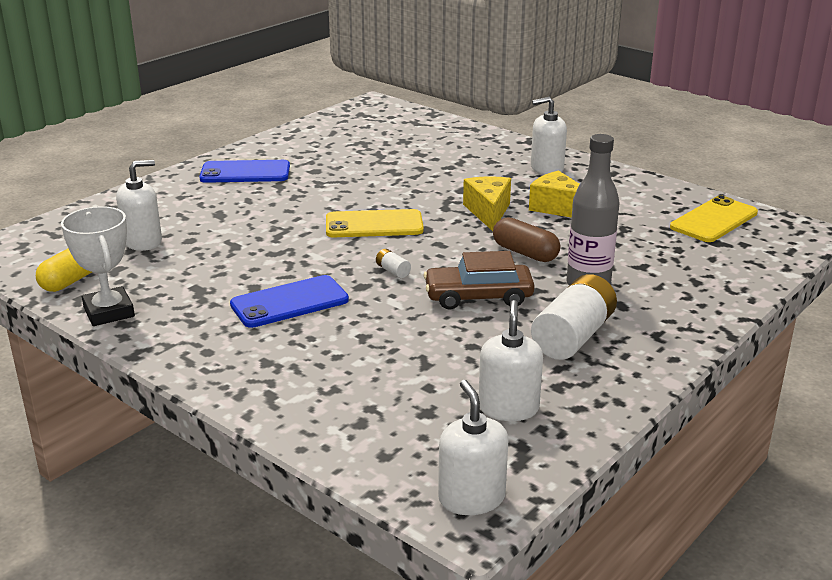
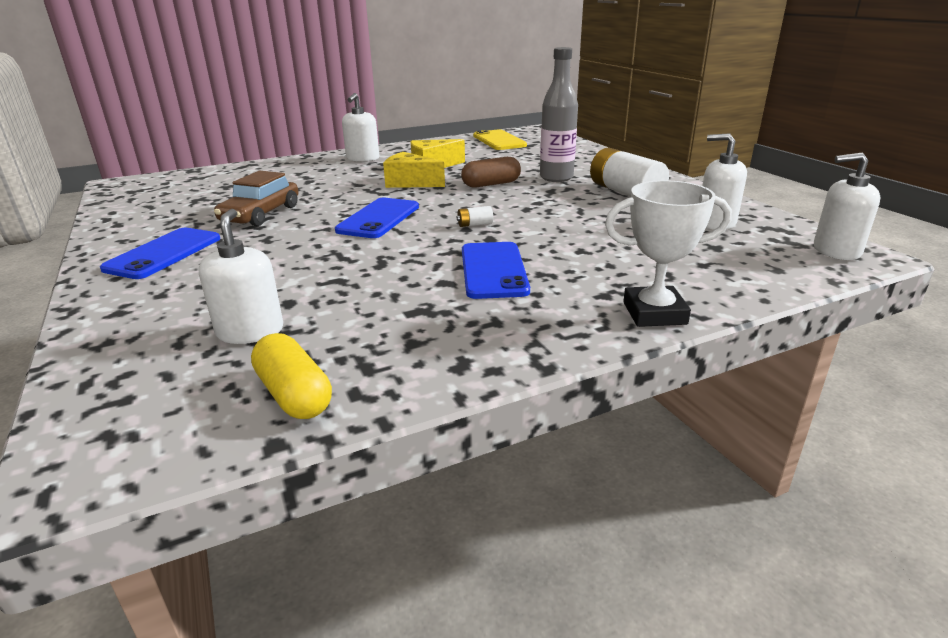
camera: 65 degrees left, 0 degrees up
white trophy [61,206,135,326] -> white trophy moved to [605,180,732,327]
yellow phone [326,209,424,237] -> blue phone [335,198,419,238]
brown car [423,251,535,310] -> brown car moved to [214,171,299,226]

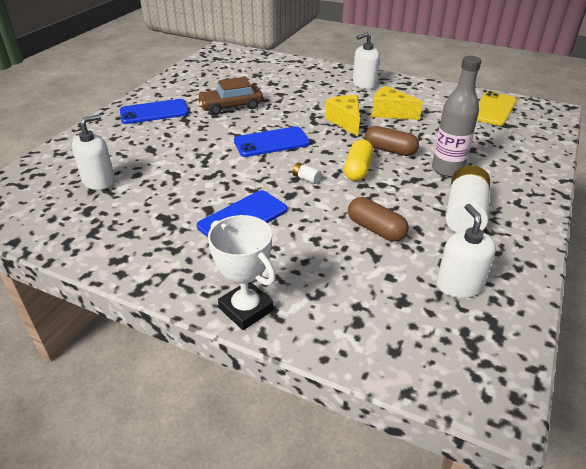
camera: 50 degrees right, 10 degrees up
yellow capsule [251,333,332,419] -> yellow capsule moved to [344,140,373,181]
white soap dispenser [814,152,881,260] -> none
none -> brown capsule [348,197,409,242]

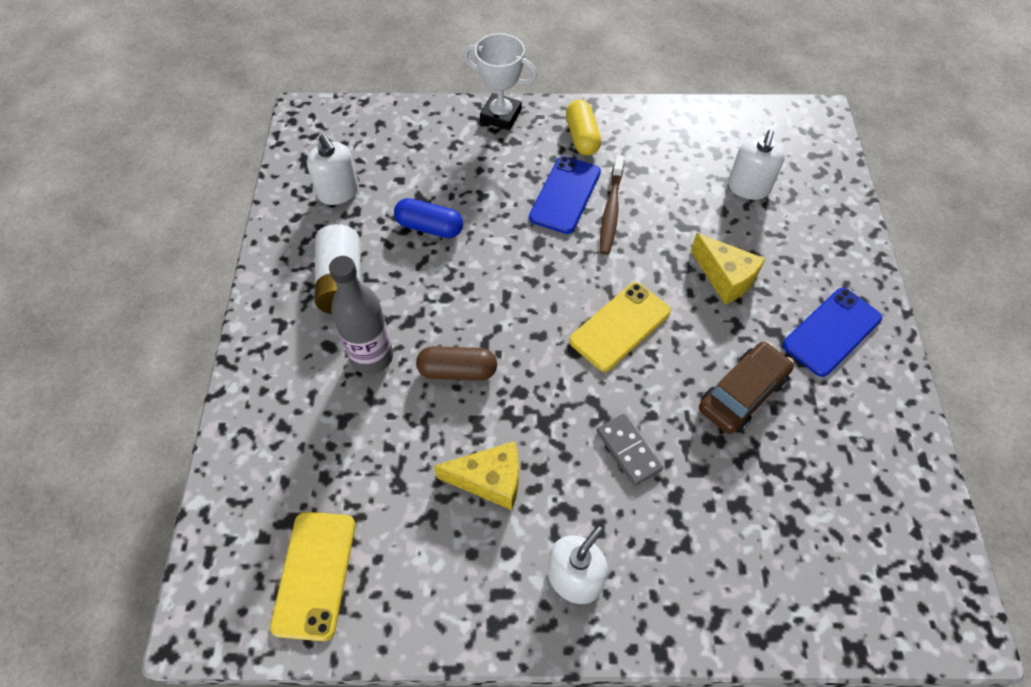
camera: 155 degrees right, 20 degrees up
blue phone [234,126,310,157] -> yellow phone [569,282,671,372]
white battery [292,162,321,184] -> none
yellow cheese [325,95,360,136] -> yellow cheese moved to [691,233,765,304]
yellow capsule [344,140,373,181] -> yellow capsule moved to [566,100,601,155]
brown capsule [348,197,409,242] -> blue capsule [394,198,463,238]
none -> grey domino [597,414,663,486]
none -> brown toothbrush [600,155,624,255]

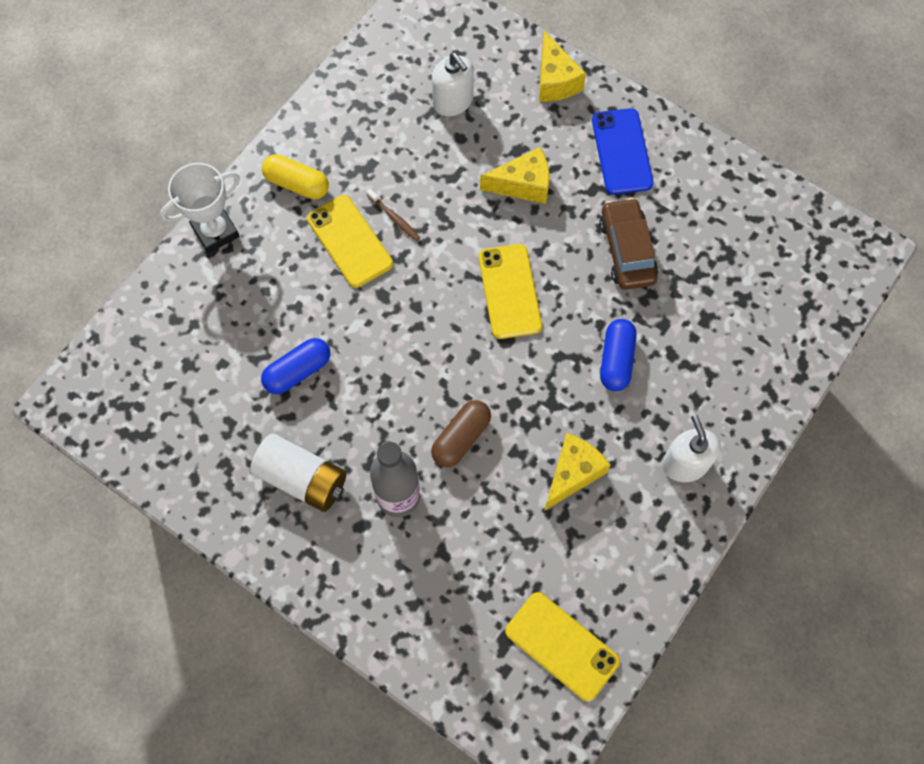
camera: 55 degrees left, 10 degrees up
white soap dispenser [307,134,359,205] -> none
blue phone [529,156,601,234] -> yellow phone [307,195,393,288]
grey domino [597,414,663,486] -> blue capsule [600,319,637,391]
brown toothbrush [600,155,624,255] -> brown toothbrush [367,189,420,241], size x0.60
none -> yellow cheese [539,30,586,101]

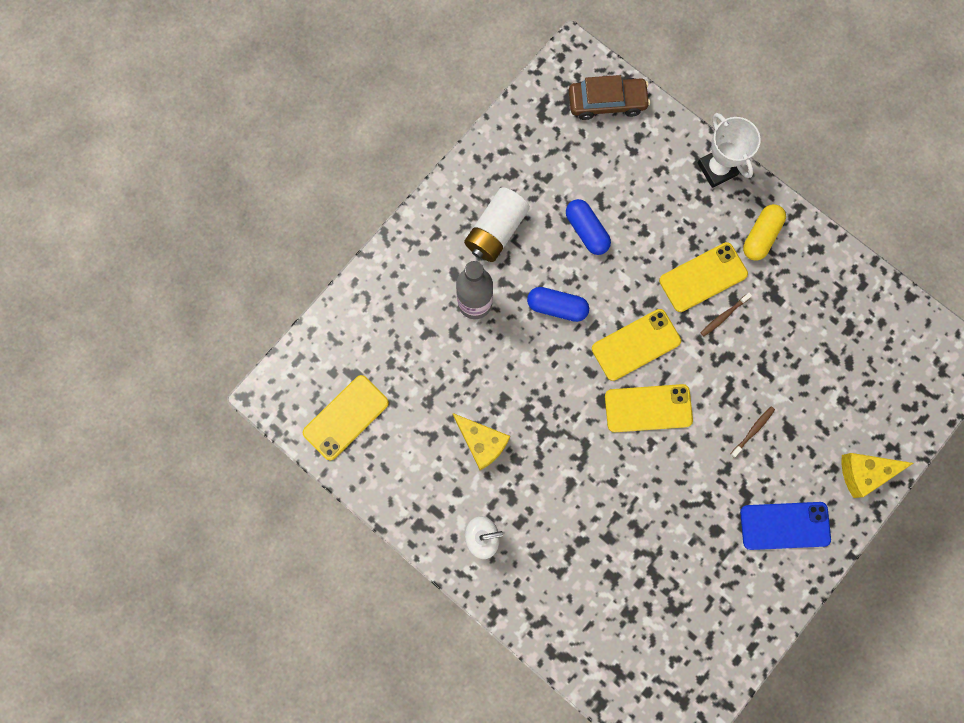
camera: 95 degrees right, 10 degrees up
brown capsule [431,400,491,467] -> none
white soap dispenser [432,53,474,116] -> none
yellow cheese [480,147,549,204] -> brown toothbrush [730,406,775,457]
brown car [599,198,658,290] -> brown car moved to [569,75,650,120]
blue capsule [600,319,637,391] -> blue capsule moved to [527,287,589,322]
none -> yellow phone [592,309,681,381]

